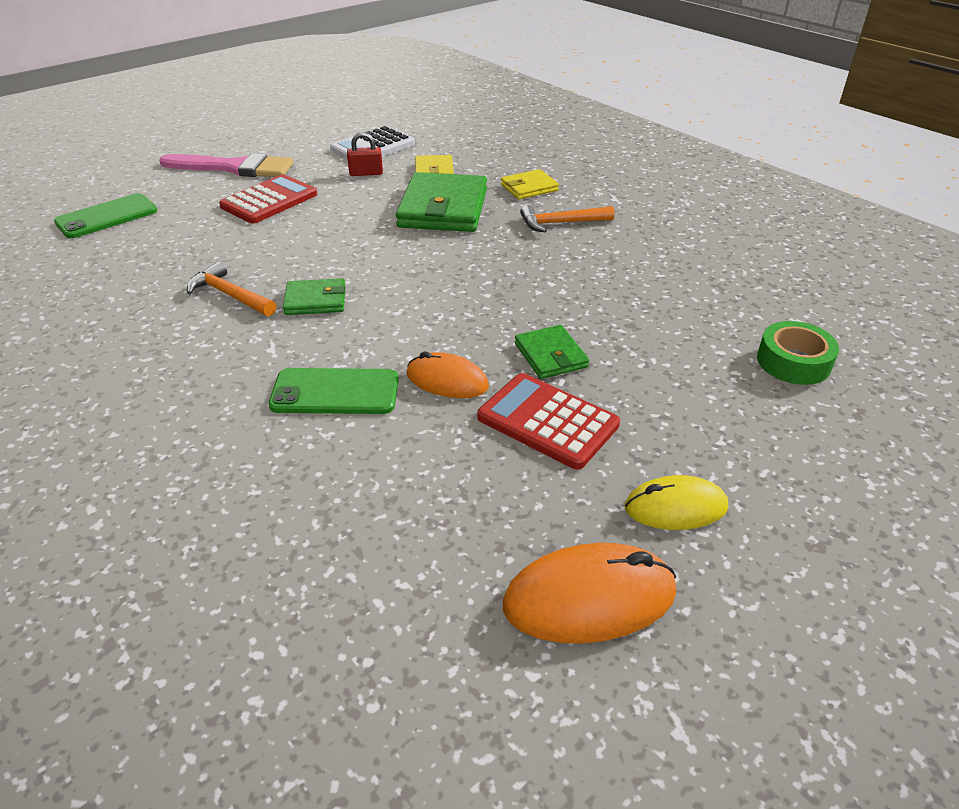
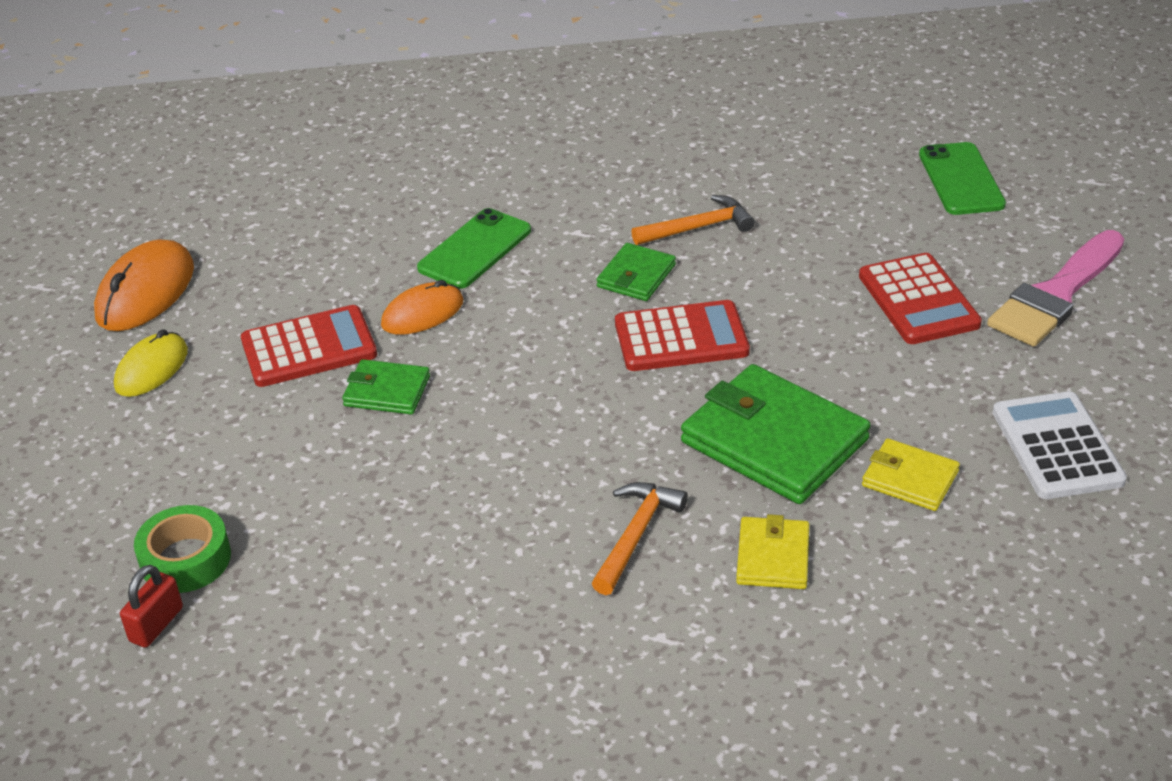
camera: 125 degrees right, 0 degrees up
red padlock [347,132,383,176] -> red padlock moved to [120,565,183,648]
none -> red calculator [615,300,750,371]

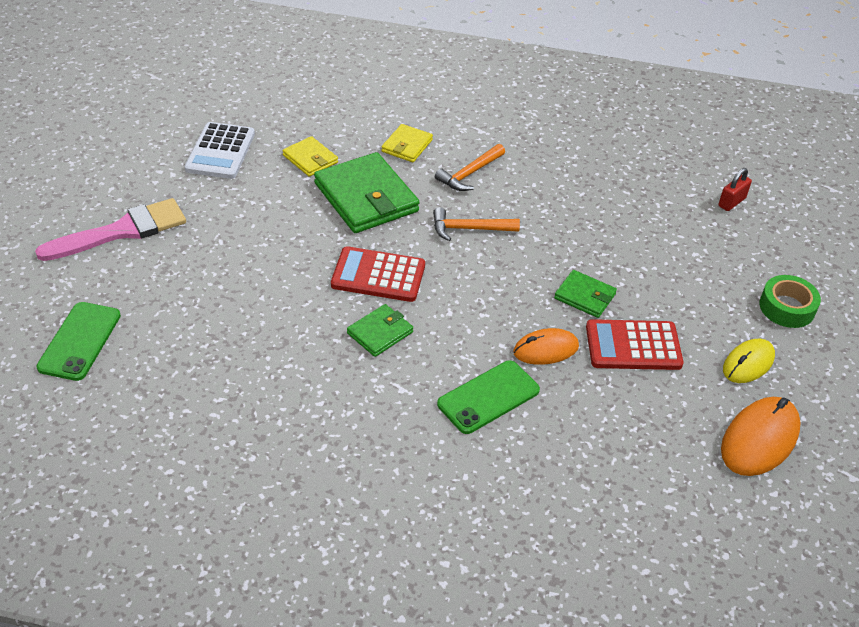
camera: 165 degrees left, 5 degrees up
green tape [134,505,231,593] -> green tape moved to [759,275,821,328]
orange hammer [631,195,755,245] -> orange hammer moved to [433,207,520,241]
red calculator [859,253,982,344] -> none

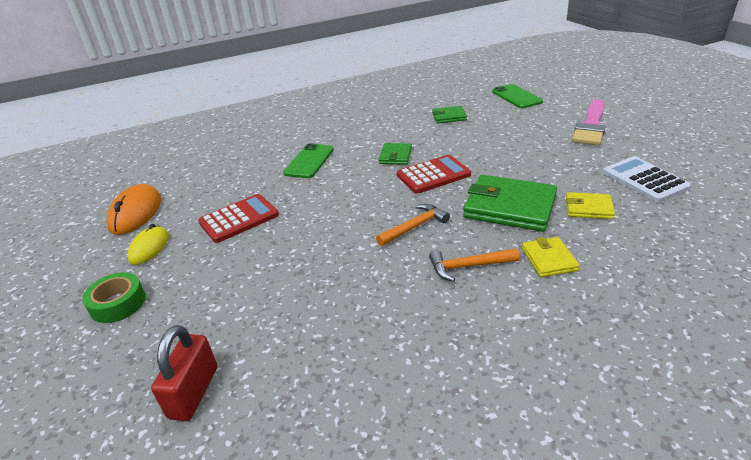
camera: 150 degrees right, 10 degrees down
orange hammer [435,144,505,191] -> orange hammer turned 105 degrees counterclockwise [429,248,520,282]
orange mouse [513,328,579,365] -> none
green wallet [554,270,617,318] -> green wallet moved to [432,106,467,124]
red padlock [718,168,752,211] -> red padlock [151,325,217,421], size x1.57

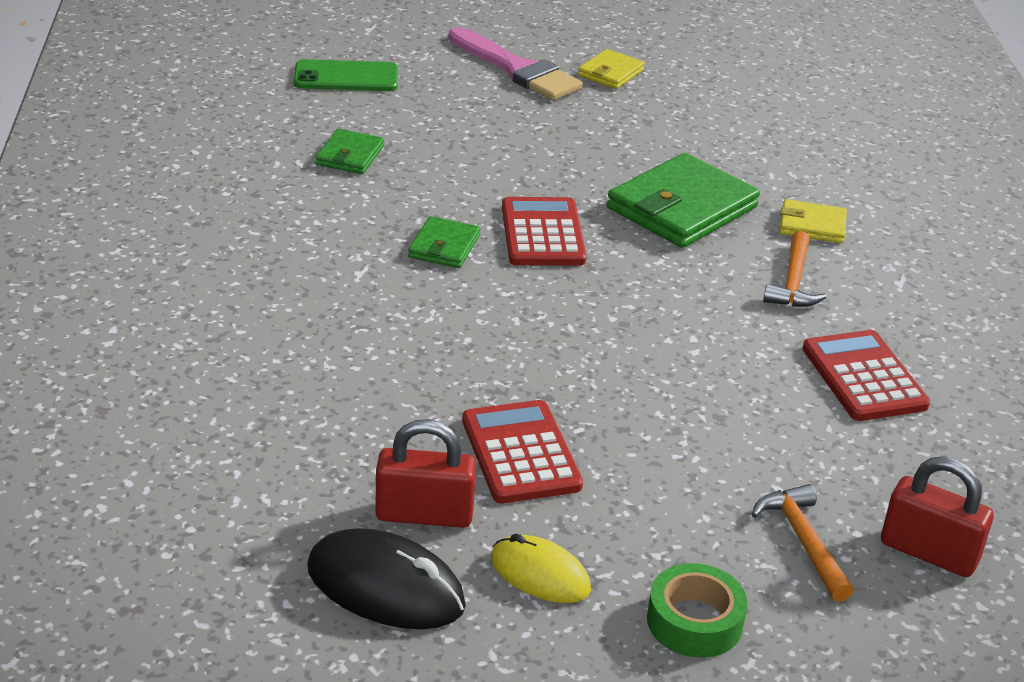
camera: 75 degrees left, 0 degrees up
orange mouse [106,184,161,235] -> black mouse [307,528,466,629]
green phone [283,143,334,178] -> none
orange hammer [376,204,450,246] -> orange hammer moved to [751,484,854,602]
green wallet [378,143,412,165] -> green wallet turned 75 degrees clockwise [408,216,480,268]
yellow wallet [566,192,615,219] -> yellow wallet moved to [578,49,645,89]
white calculator [603,157,691,202] -> none
none -> red padlock [375,419,476,528]
none -> red calculator [802,330,930,421]

